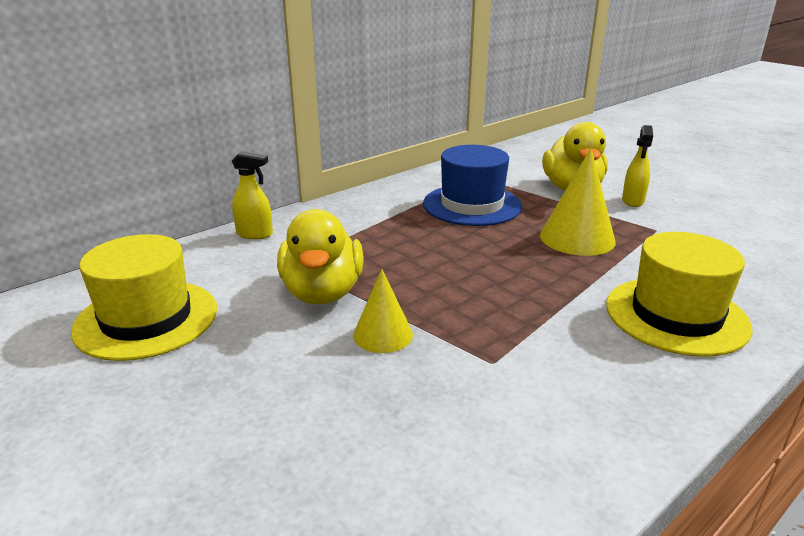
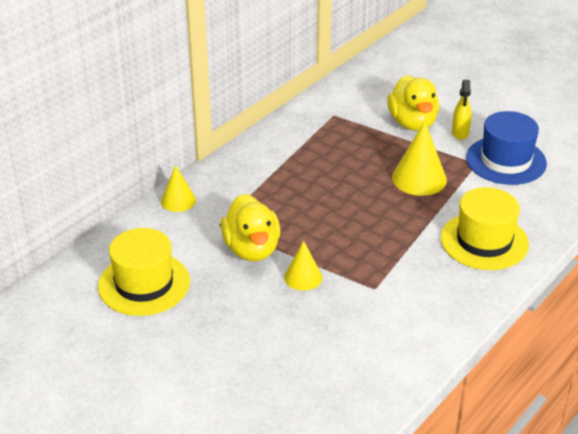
camera: 10 degrees left, 10 degrees up
yellow spray bottle [232,151,273,239] -> yellow cone [161,165,196,212]
blue hat [423,145,522,226] -> blue hat moved to [466,111,547,185]

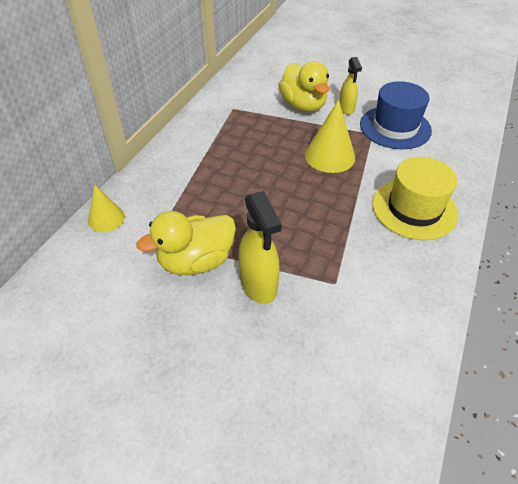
camera: 15 degrees left, 10 degrees up
yellow hat [98,228,190,316] -> none
yellow duck [221,194,280,261] -> yellow duck turned 90 degrees clockwise [136,211,236,275]
yellow cone [284,241,322,291] -> yellow spray bottle [239,191,282,304]

